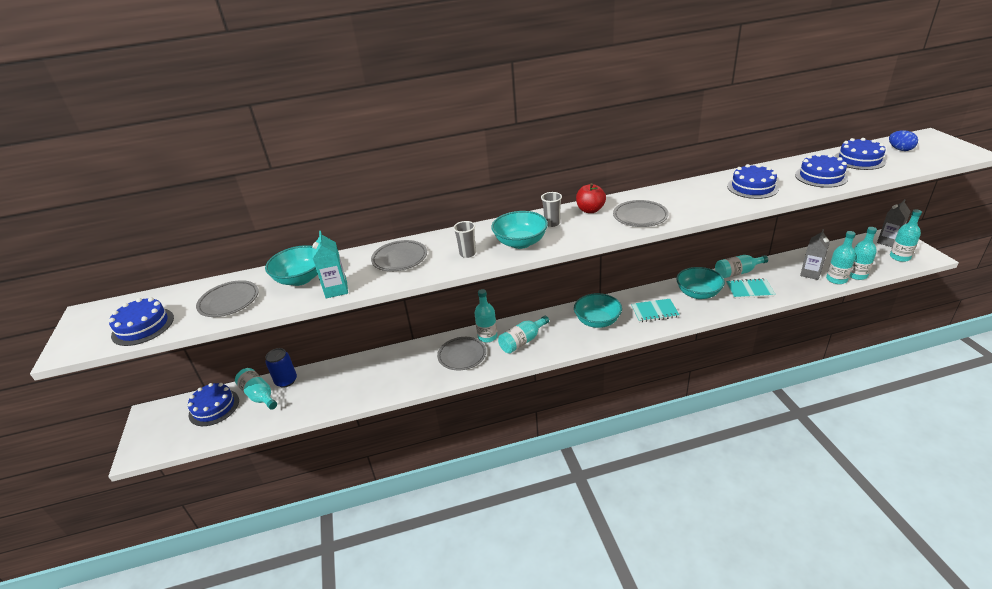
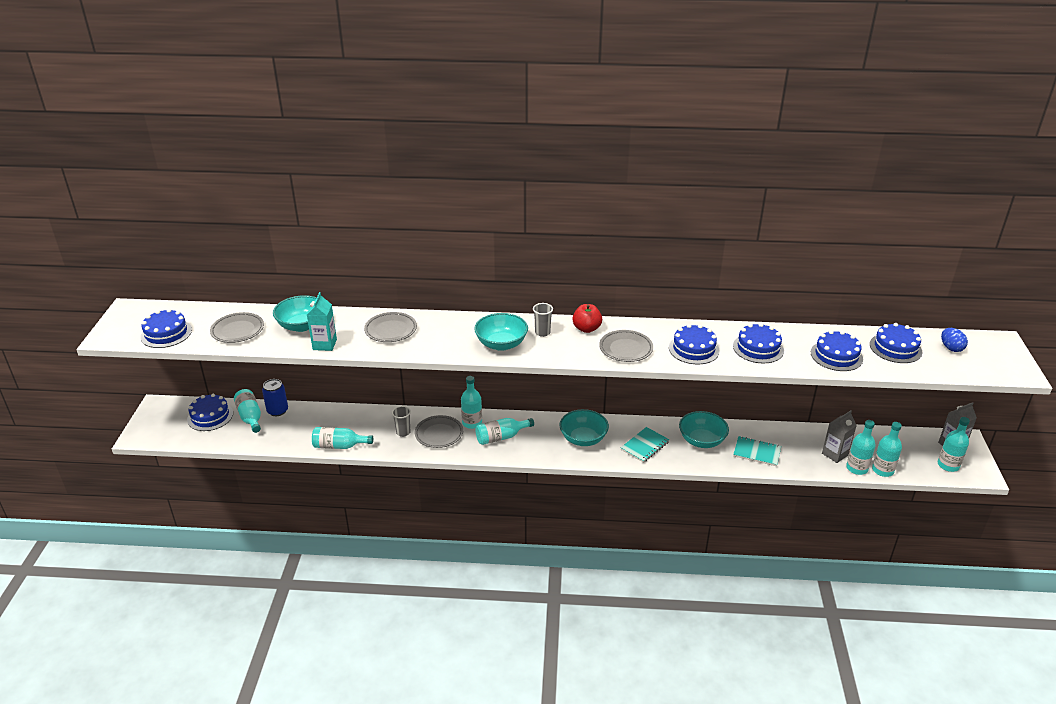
camera: 15 degrees right, 0 degrees up
grey cup [453,221,476,258] -> grey cup moved to [392,406,411,437]
turquoise notebook [631,299,680,322] -> turquoise notebook turned 60 degrees counterclockwise [621,427,669,463]
turquoise bottle [715,255,768,278] -> turquoise bottle moved to [312,427,373,449]
none -> blue cake [669,324,720,364]

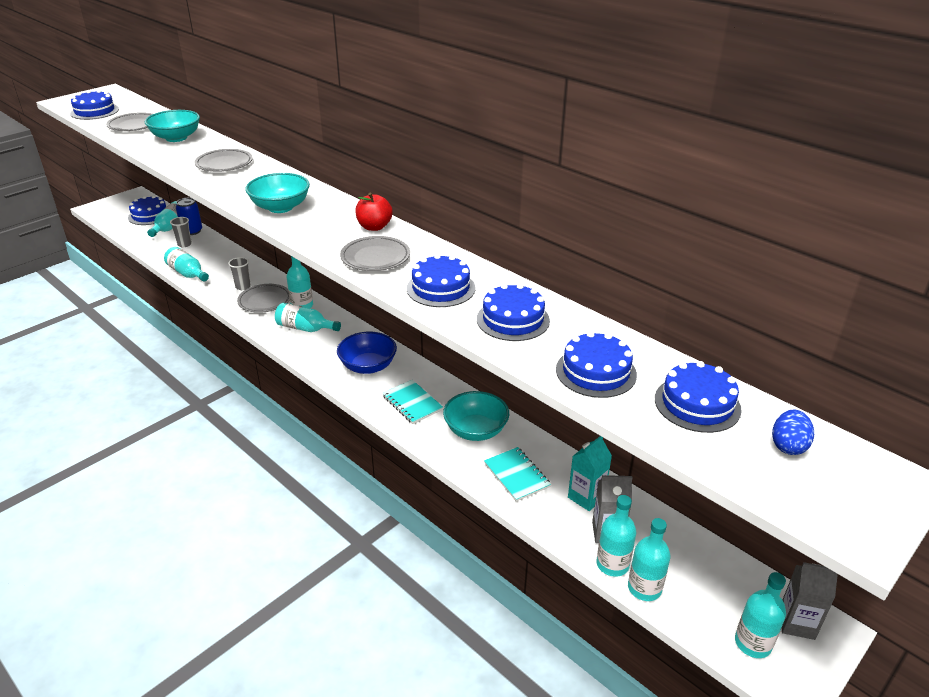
camera: 40 degrees right, 0 degrees up
turquoise carton [307,292,337,351] -> turquoise carton moved to [568,436,612,511]
grey cup [533,303,553,337] -> grey cup moved to [170,217,192,247]
turquoise bowl [559,409,609,446] -> blue bowl [337,332,397,374]
turquoise notebook [621,427,669,463] -> turquoise notebook turned 60 degrees clockwise [382,380,443,424]

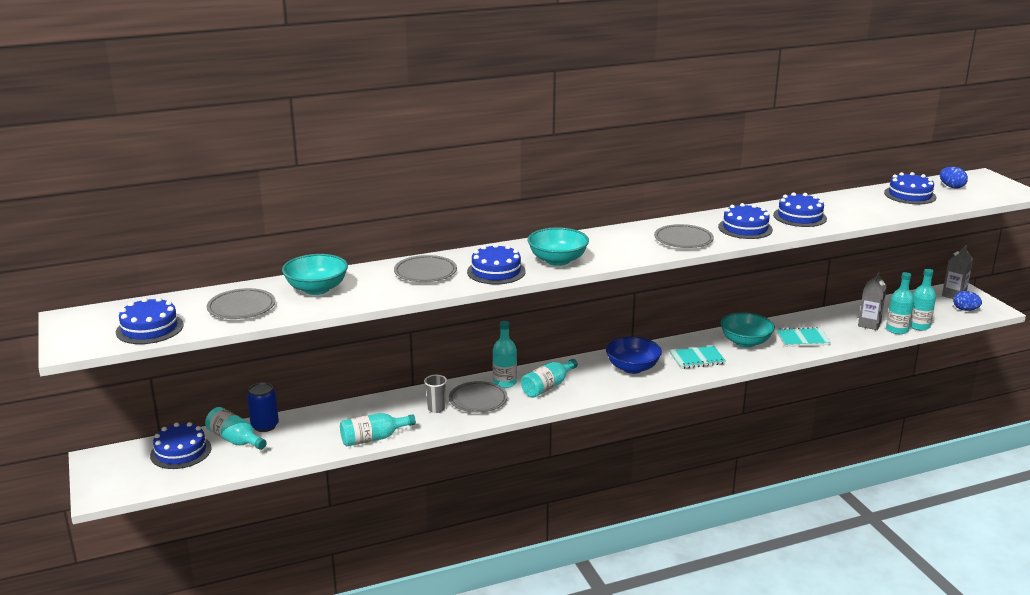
camera: 65 degrees left, 10 degrees down
grey cup [170,217,192,247] -> none
red apple [355,193,393,231] -> none
blue cake [556,331,637,398] -> blue cake moved to [467,244,526,284]
turquoise carton [568,436,612,511] -> none
turquoise bottle [735,572,786,658] -> blue egg [953,291,982,311]

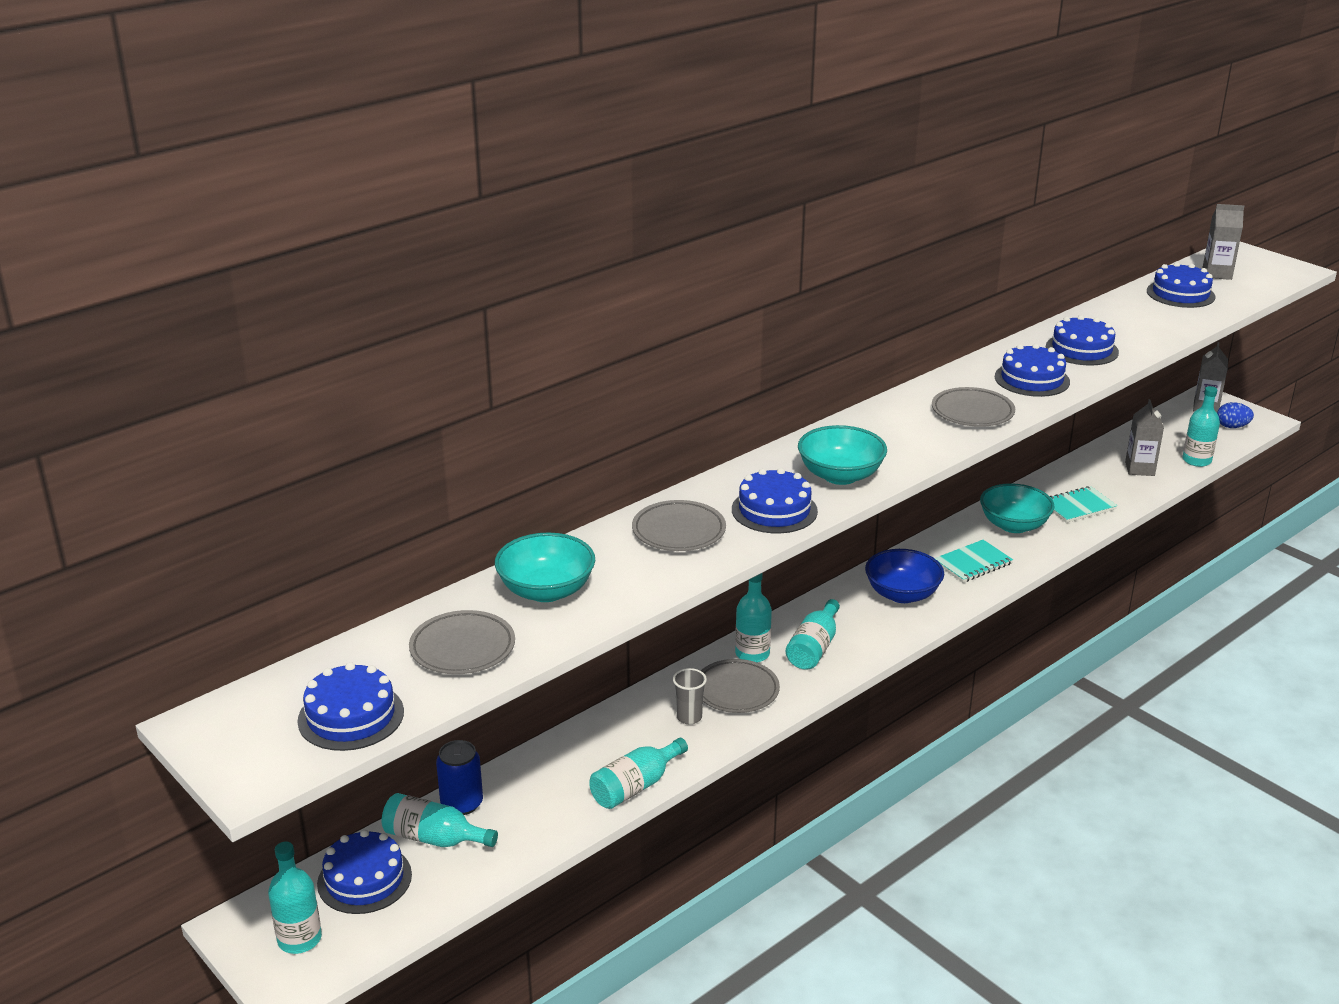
camera: 20 degrees left, 5 degrees up
turquoise bottle [886,272,914,334] -> turquoise bottle moved to [268,842,322,954]
blue egg [940,167,968,189] -> grey carton [1202,204,1244,280]

